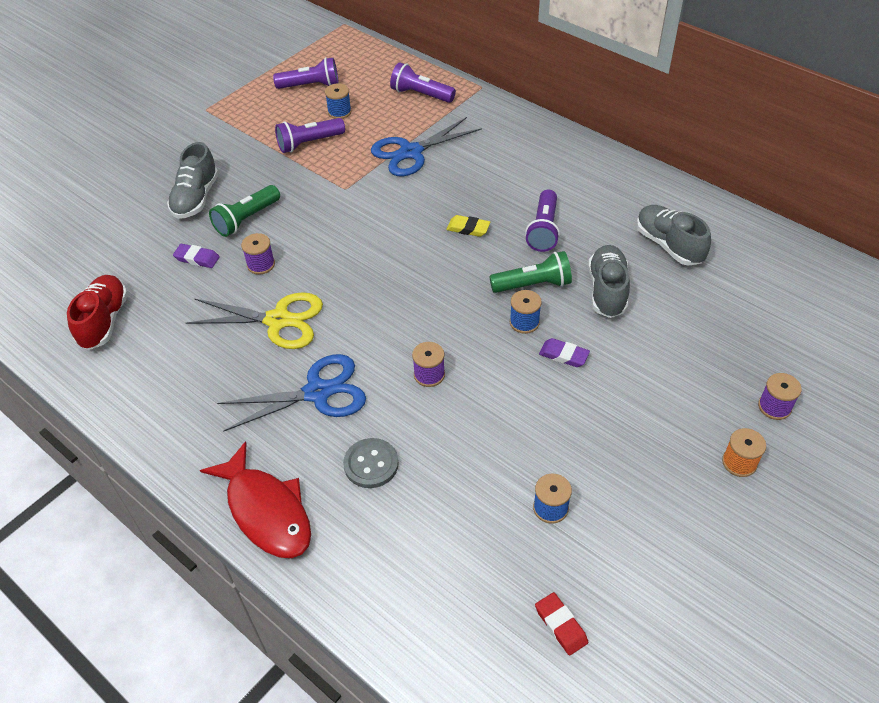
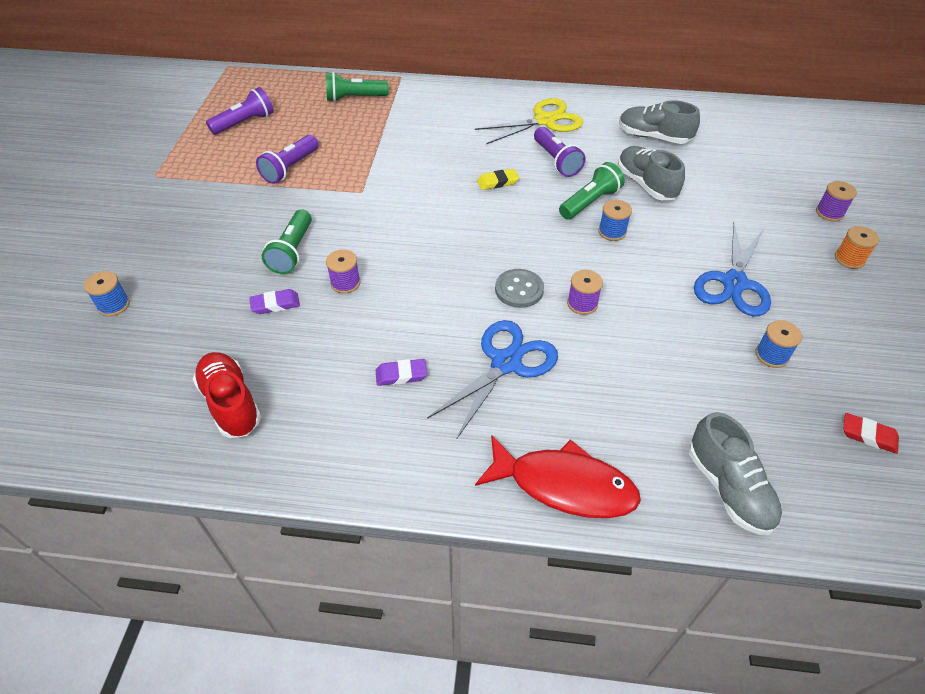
camera: 35 degrees left, 0 degrees up
grey shoe [167,142,219,219] -> grey shoe moved to [689,412,782,535]
yellow scissors [186,292,323,349] -> yellow scissors moved to [475,98,583,144]
blue spool [325,83,352,119] -> blue spool moved to [84,271,130,316]
grey button [343,438,399,488] -> grey button moved to [495,269,544,308]
blue scissors [371,117,482,176] -> blue scissors moved to [694,223,771,317]
purple flashlight [390,62,456,103] -> green flashlight [326,72,388,102]
purple eraser [539,338,590,367] -> purple eraser moved to [376,359,427,386]

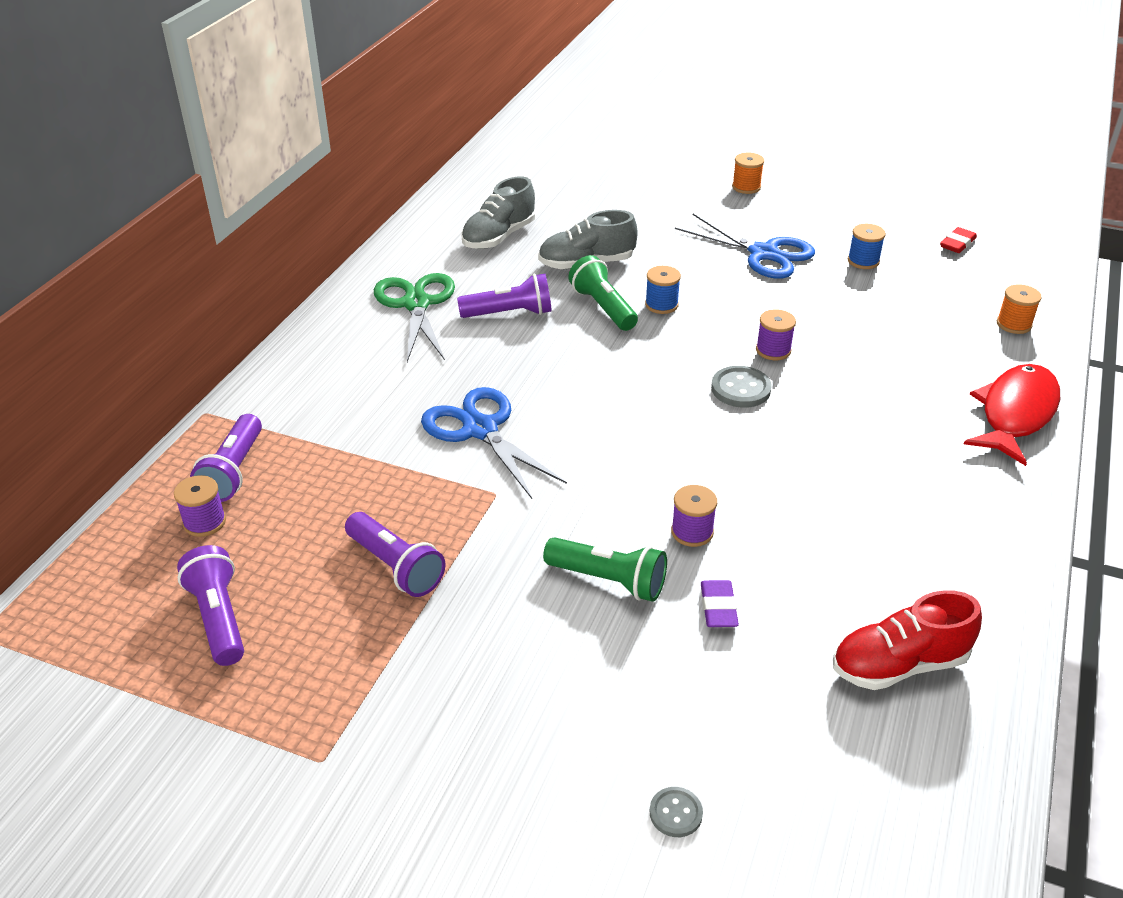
camera: 75 degrees left, 10 degrees down
blue spool [84,271,130,316] -> grey button [650,787,703,837]
green flashlight [326,72,388,102] -> purple flashlight [190,414,262,502]
purple eraser [376,359,427,386] -> none
blue scissors [427,320,558,440] -> blue scissors moved to [421,387,567,499]
yellow scissors [475,98,583,144] -> green scissors [374,273,455,362]
yellow eraser [477,169,519,190] -> none
grey shoe [689,412,782,535] -> orange spool [997,284,1042,334]
purple spool [816,181,857,221] -> purple spool moved to [174,475,226,537]

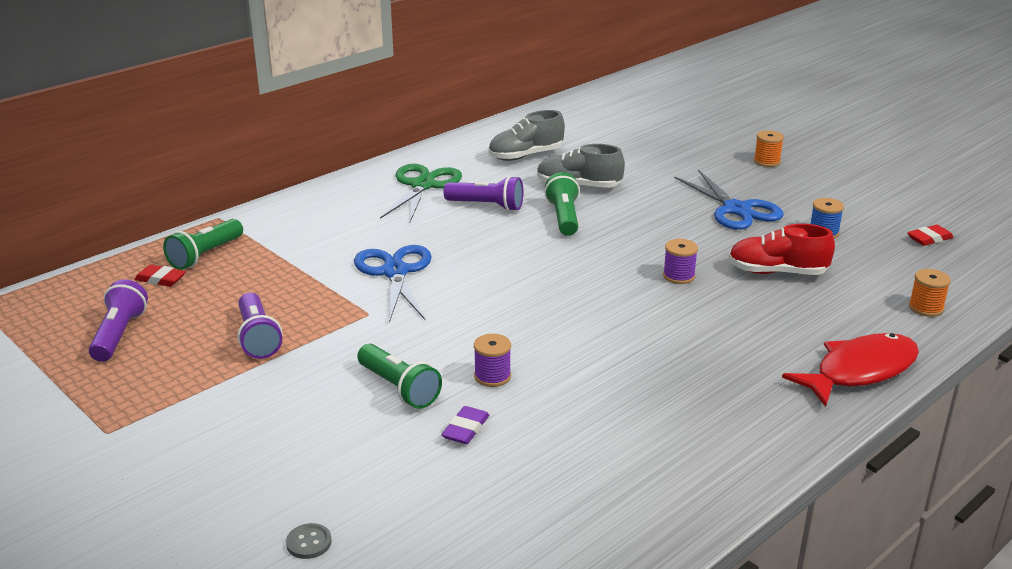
camera: 25 degrees right, 10 degrees down
purple spool [174,475,226,537] -> red eraser [134,265,186,287]
purple flashlight [190,414,262,502] -> green flashlight [163,219,243,270]
blue spool [645,266,681,314] -> none
grey button [711,366,772,408] -> none
red shoe [833,590,982,690] -> red shoe moved to [728,224,835,275]

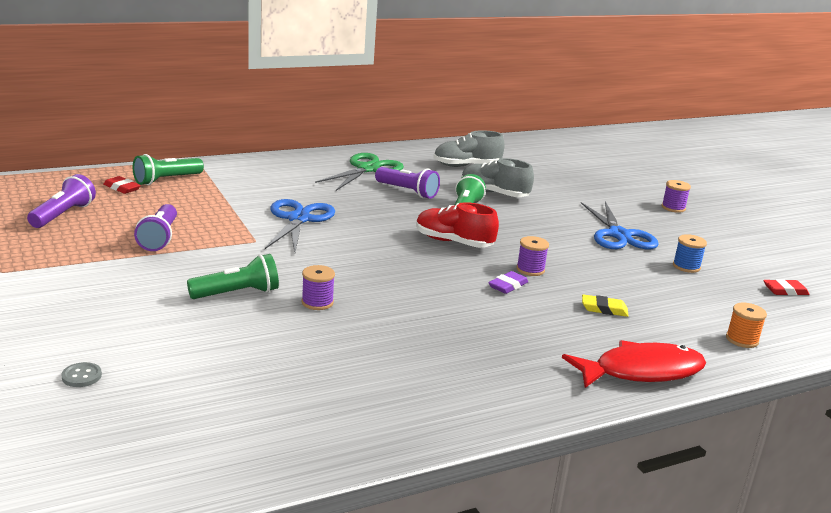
camera: 15 degrees right, 5 degrees down
green flashlight [357,344,442,409] -> green flashlight turned 90 degrees counterclockwise [187,254,279,299]
purple eraser [441,406,489,444] -> purple eraser moved to [488,271,528,294]
red shoe [728,224,835,275] -> red shoe moved to [416,202,499,248]
orange spool [754,130,784,167] -> purple spool [662,180,691,213]
none -> yellow eraser [582,294,629,317]

